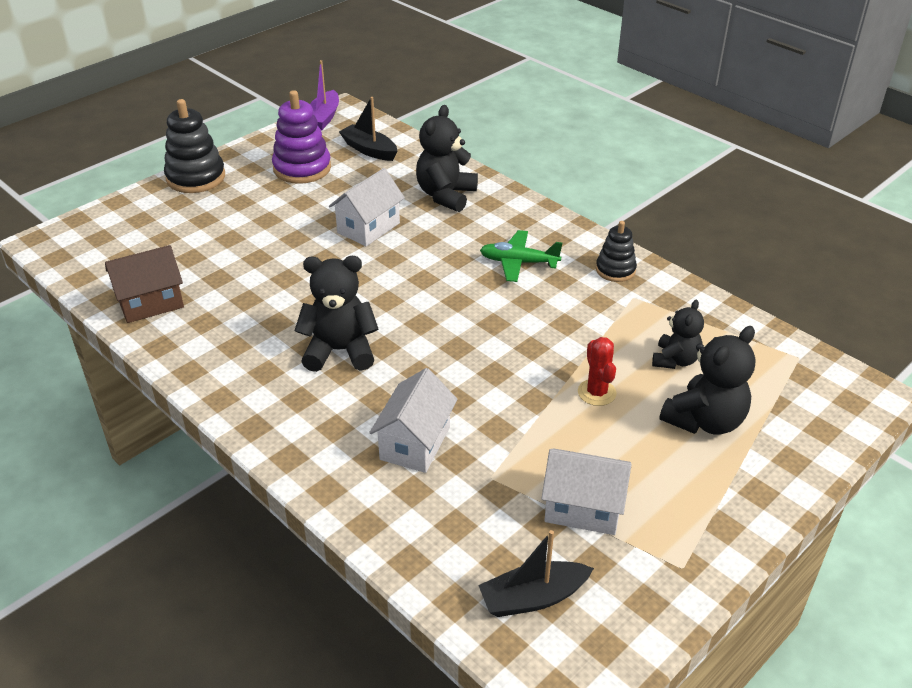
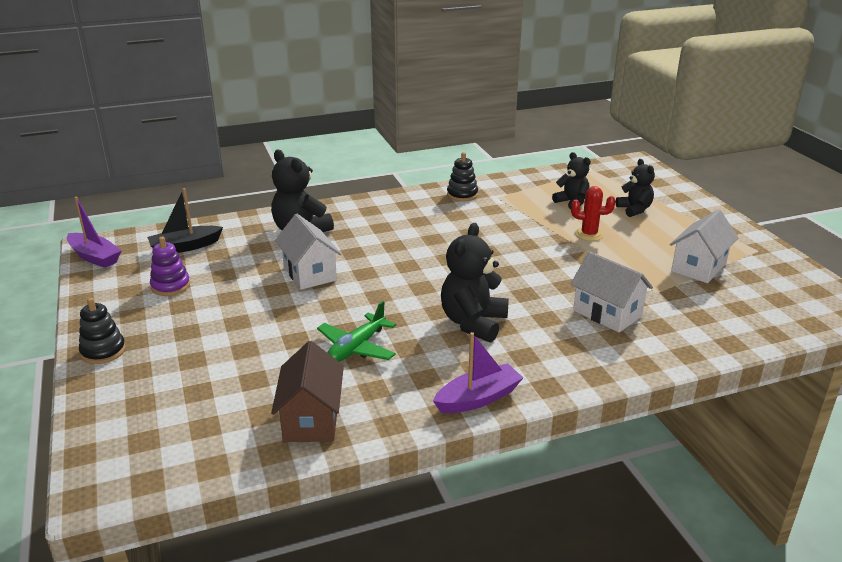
camera: 65 degrees left, 10 degrees down
black stacking toy [164,99,225,193] -> black stacking toy [79,298,126,364], size x0.60
purple stacking toy [272,90,331,184] -> purple stacking toy [150,237,190,296], size x0.60
black boat [478,530,594,617] -> none
green plane [480,230,563,282] -> green plane moved to [317,301,396,362]
black teddy bear [660,326,756,435] -> black teddy bear [616,159,655,217], size x0.63
none -> purple boat [433,332,523,413]

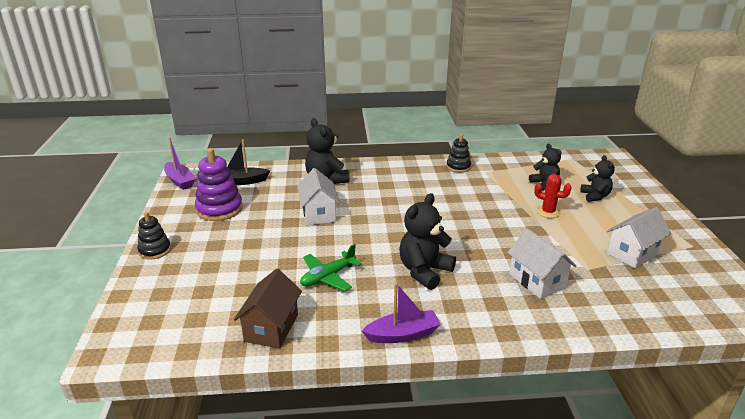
camera: 15 degrees right, 0 degrees up
purple stacking toy [150,237,190,296] -> purple stacking toy [195,148,243,221], size x1.65

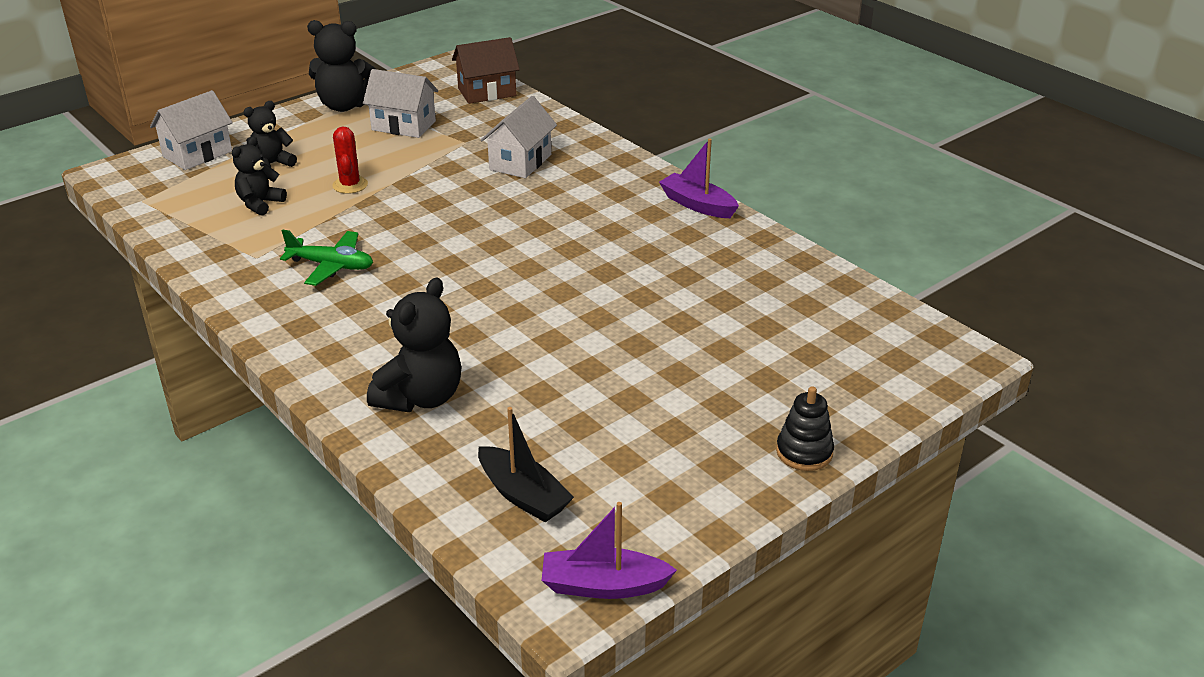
camera: 125 degrees left, 5 degrees up
purple boat [164,137,195,190] -> purple boat turned 105 degrees counterclockwise [542,502,677,599]
purple stacking toy [195,148,243,221] -> none
brown house [234,268,302,349] -> brown house moved to [452,37,520,104]
white house [297,168,340,225] -> white house moved to [150,90,233,170]
green plane [300,244,362,291] -> green plane moved to [280,230,373,286]
black teddy bear [399,193,456,290] -> black teddy bear moved to [307,20,376,112]
black stacking toy [446,134,471,173] -> none

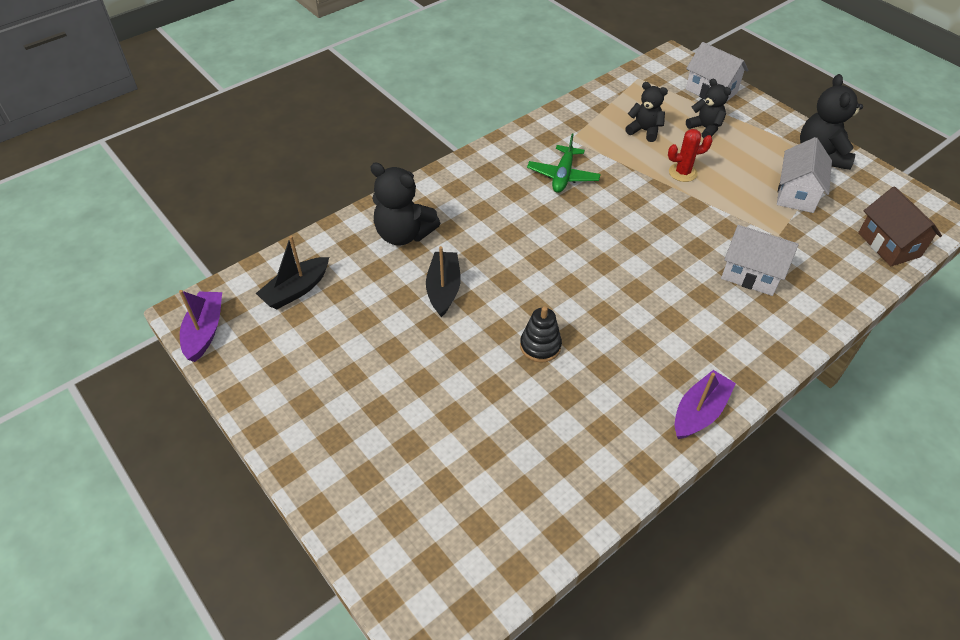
camera: 90 degrees right, 15 degrees up
black stacking toy [776,386,834,471] -> black stacking toy moved to [520,306,562,363]
none -> black boat [426,246,461,317]

